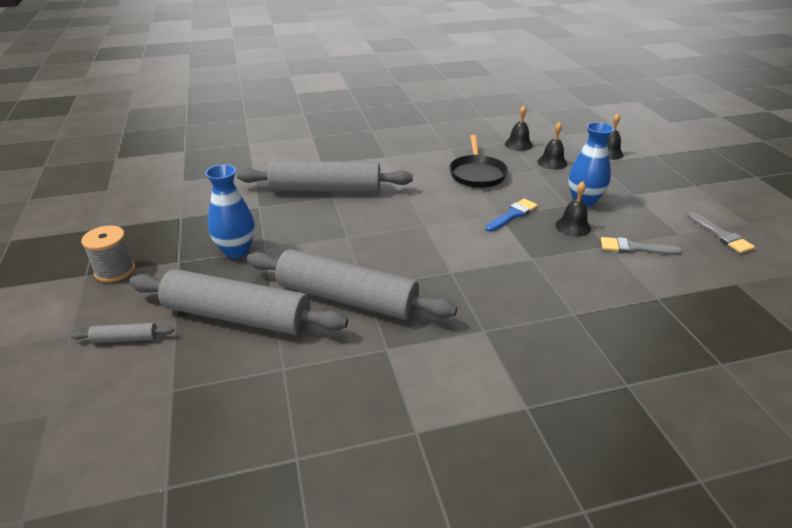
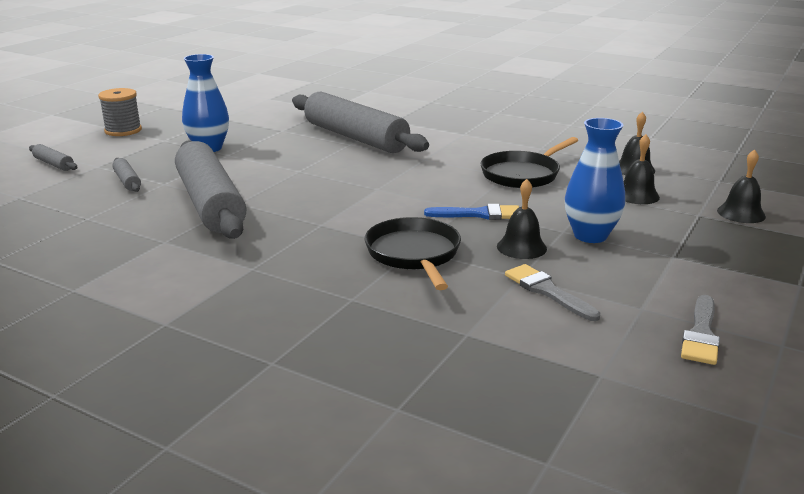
camera: 45 degrees right, 10 degrees down
grey rolling pin [129,269,348,335] -> grey rolling pin [112,158,141,192], size x0.40
none -> black pan [364,217,461,290]

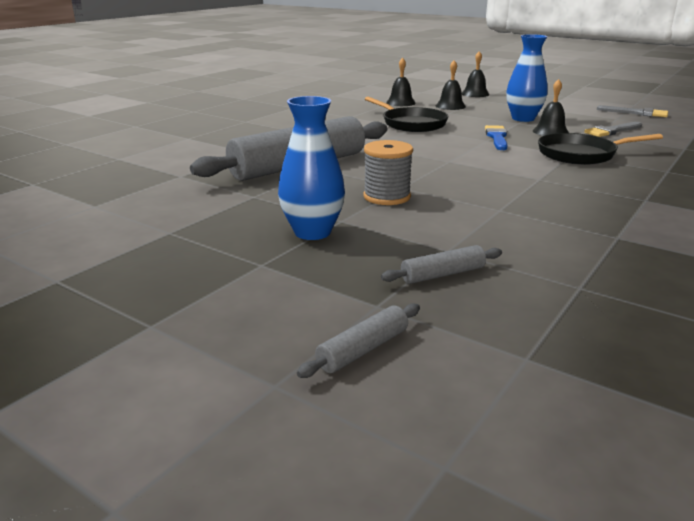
camera: 85 degrees left, 0 degrees up
grey spool [98,88,142,136] -> grey spool moved to [363,140,413,205]
grey rolling pin [175,140,246,239] -> none

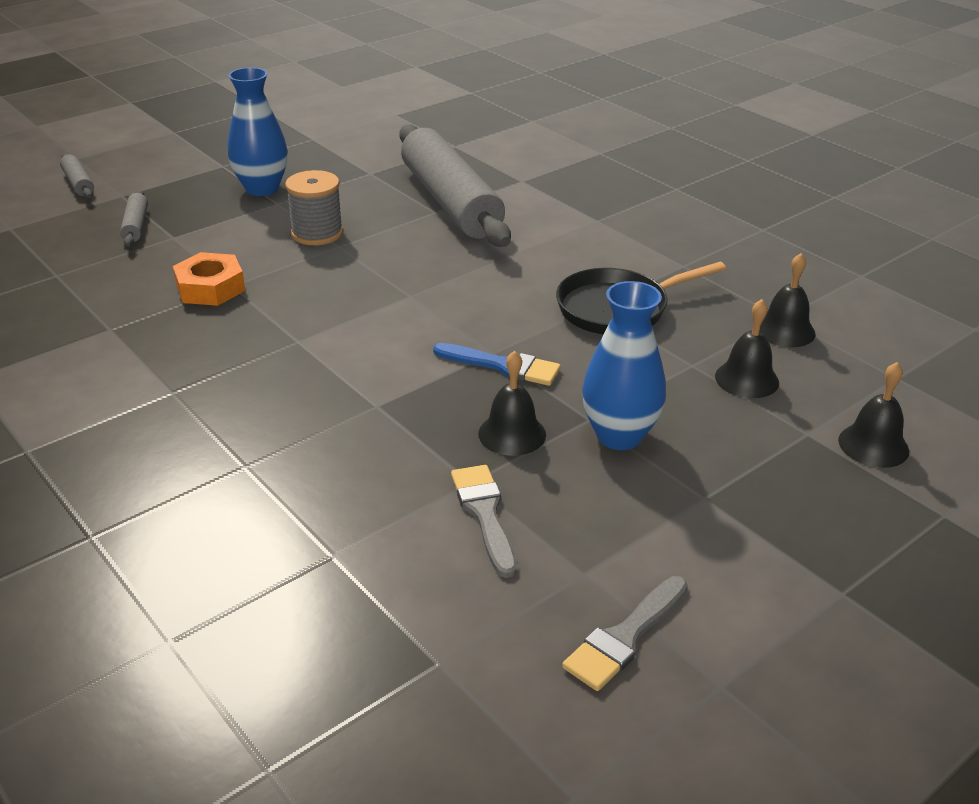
camera: 105 degrees right, 10 degrees up
black pan [538,133,663,165] -> none
none -> orange nut [173,252,245,306]

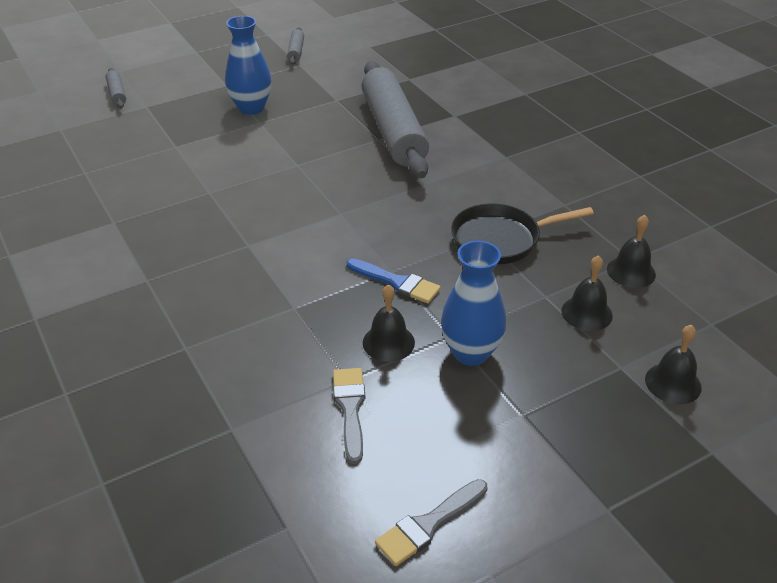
camera: 10 degrees right, 5 degrees up
grey rolling pin [120,190,148,246] -> grey rolling pin moved to [287,27,304,65]
orange nut [173,252,245,306] -> none
grey spool [285,170,343,245] -> none

